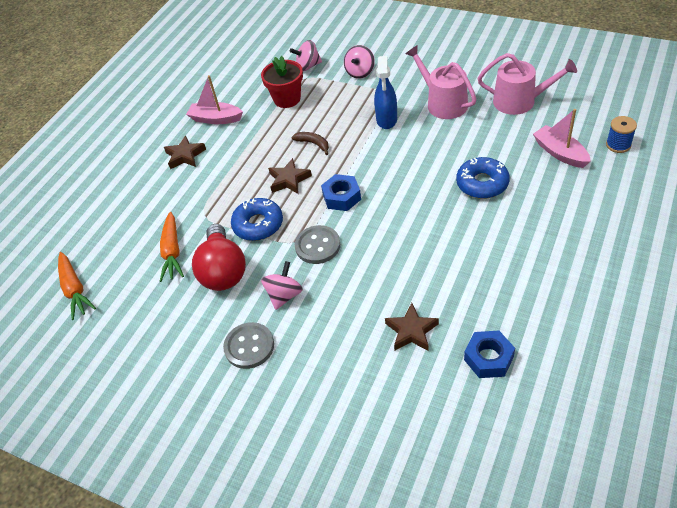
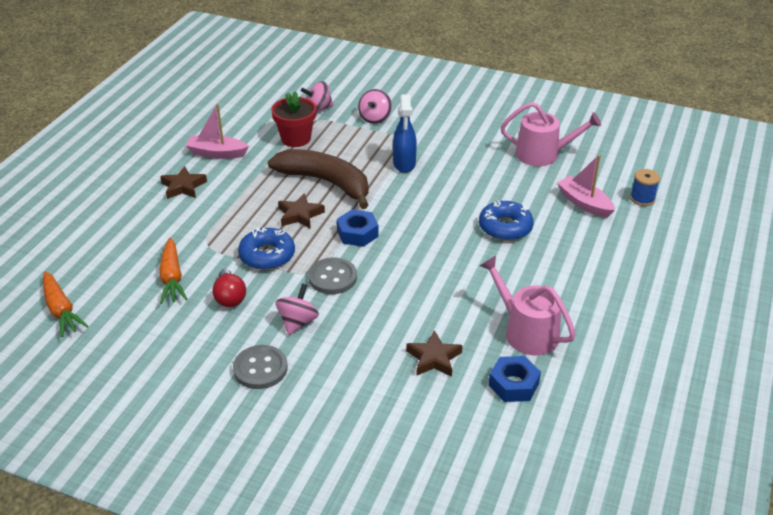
camera: 10 degrees left, 10 degrees down
red light bulb [192,224,246,291] -> red light bulb [212,269,246,307], size x0.59
brown banana [291,132,329,155] -> brown banana [268,149,369,209], size x2.46
pink watering can [406,45,476,119] -> pink watering can moved to [480,256,576,356]

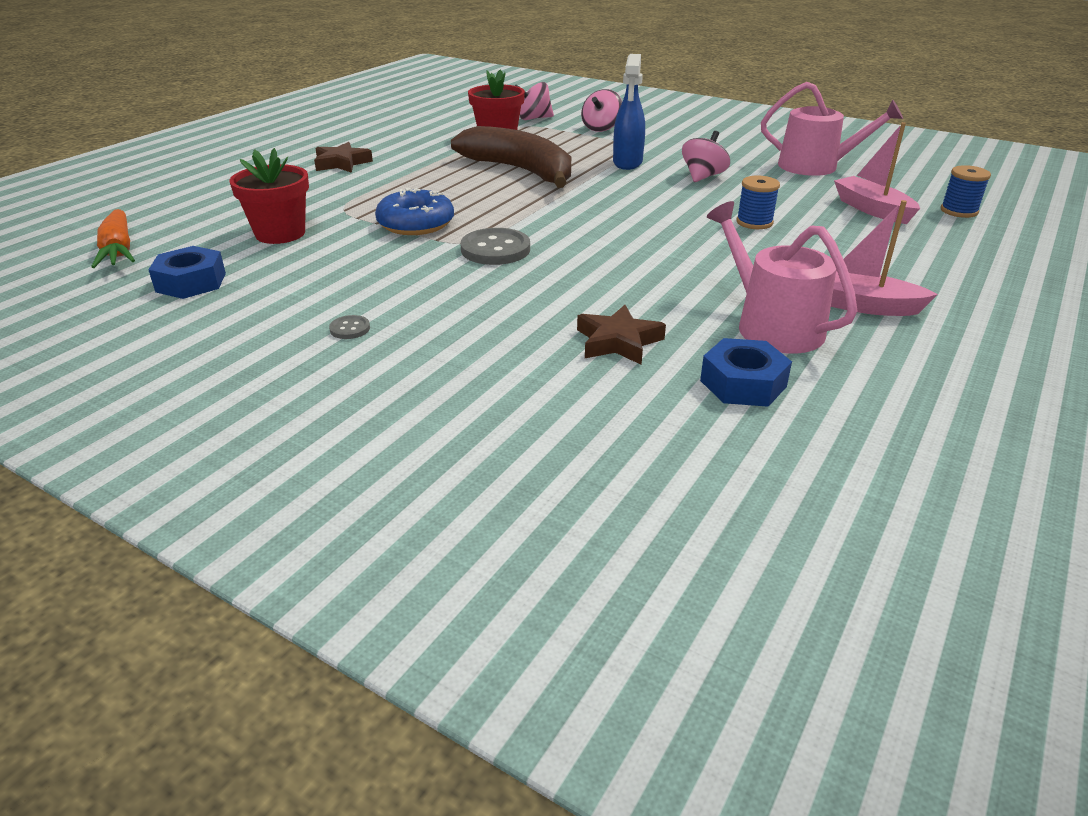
camera: 10 degrees right, 5 degrees down
orange carrot [159,238,187,304] -> red flower pot [229,148,309,244]
pink boat [185,103,249,159] -> pink boat moved to [831,200,938,316]
red light bulb [212,269,246,307] -> none
grey button [233,345,288,389] -> grey button [329,315,370,339], size x0.48
pink spinning top [275,284,319,335] -> pink spinning top moved to [682,131,730,182]
brown star [278,193,325,229] -> none
blue nut [337,210,379,247] -> blue nut moved to [148,246,226,299]
blue donut [479,200,534,241] -> blue spool [737,176,780,229]

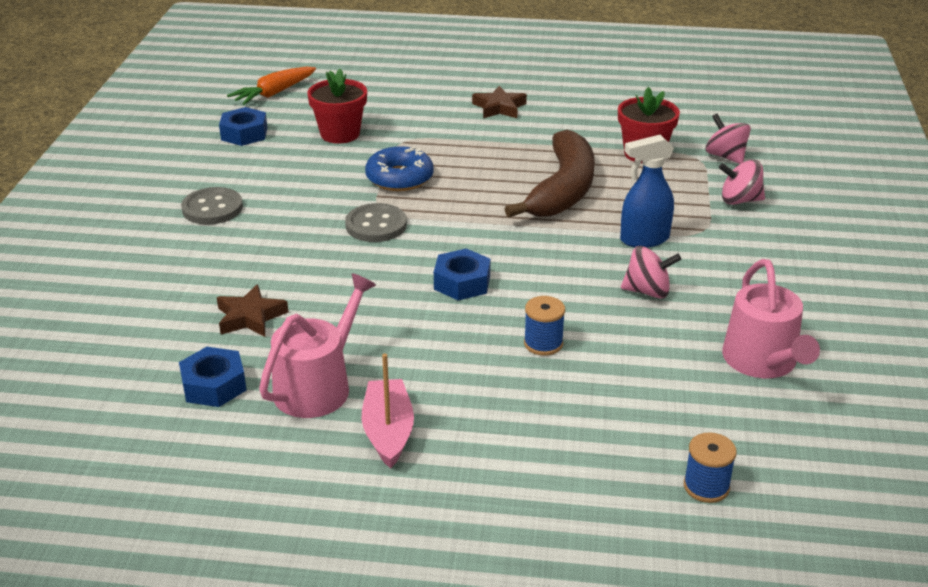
camera: 65 degrees right, 0 degrees up
grey button [329,315,370,339] -> grey button [181,187,243,225], size x2.09
pink boat [834,122,920,224] -> none
none -> blue nut [434,249,491,300]

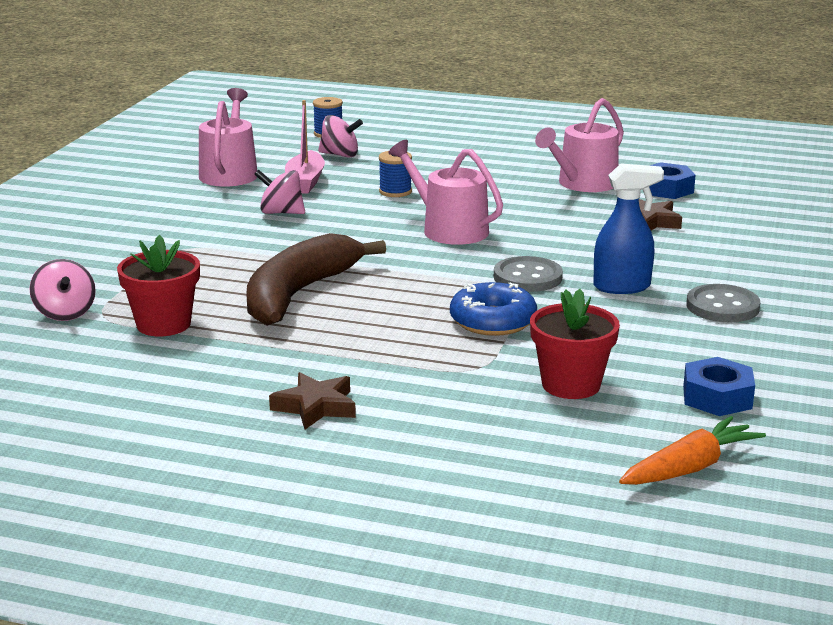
camera: 170 degrees left, 10 degrees down
pink boat [361,353,414,468] -> pink boat moved to [285,100,325,194]
blue nut [434,249,491,300] -> pink watering can [388,140,503,245]
blue spray bottle [620,135,674,248] -> blue spray bottle moved to [593,163,664,294]
pink spinning top [719,160,765,205] -> pink spinning top moved to [318,115,363,158]

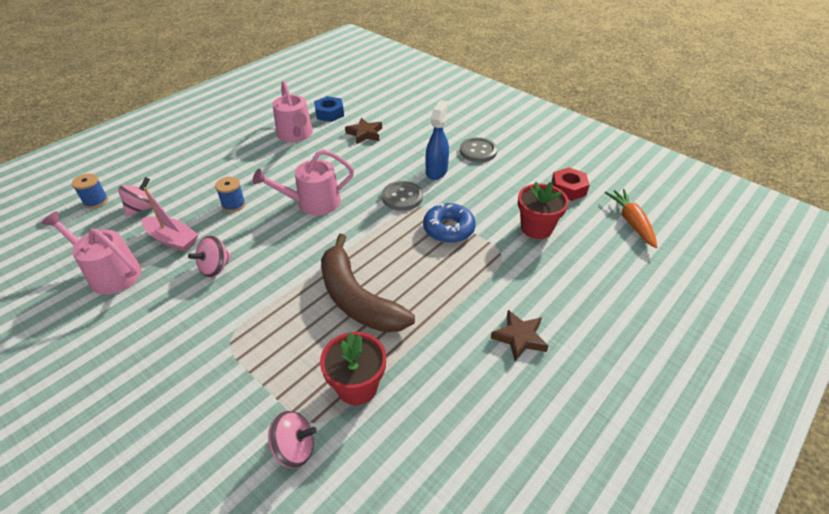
camera: 65 degrees left, 20 degrees up
blue nut [683,357,755,416] -> red nut [551,167,590,201]

